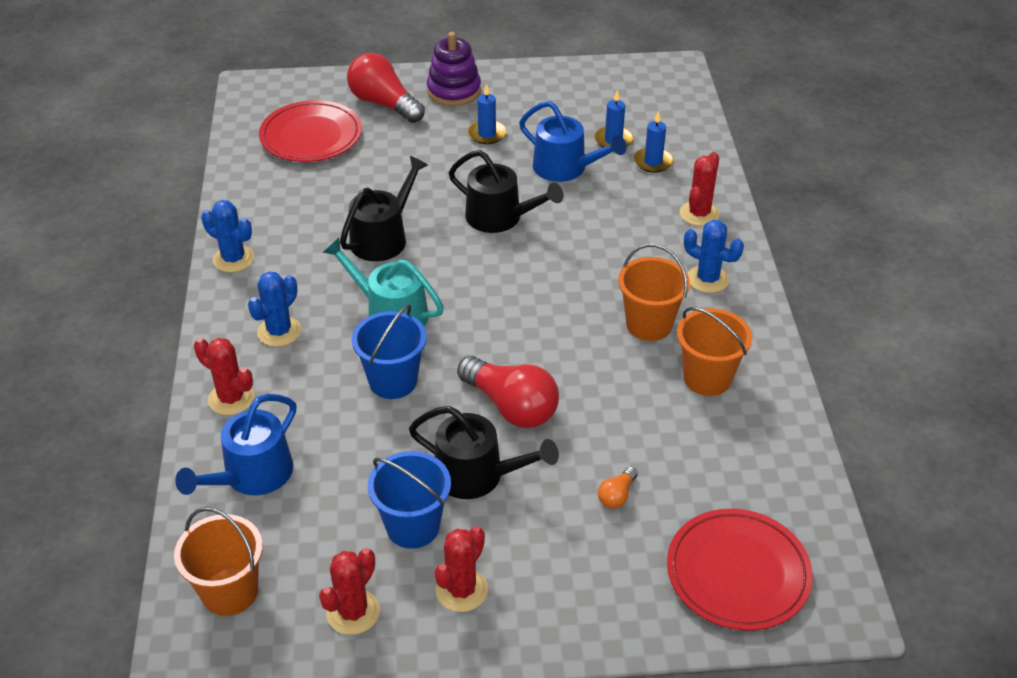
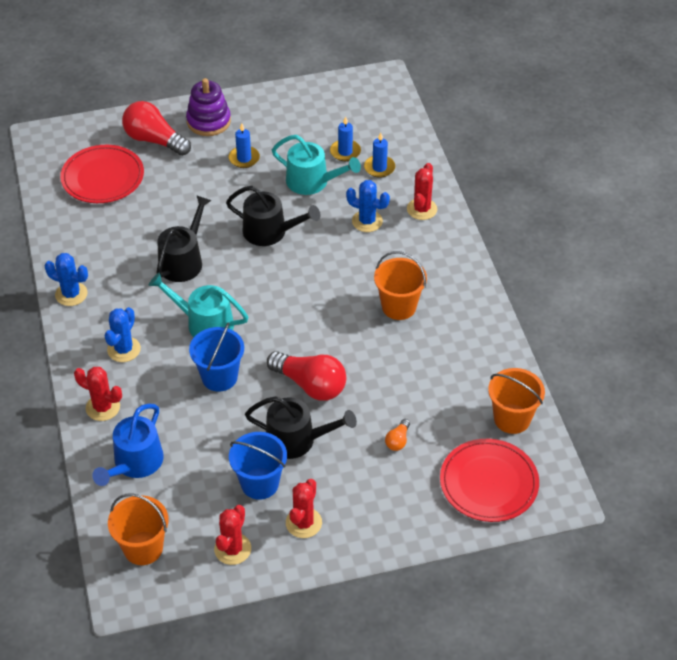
camera: 10 degrees left, 5 degrees up
blue watering can [519,101,627,182] -> turquoise watering can [272,135,361,195]
orange bucket [677,307,752,396] -> orange bucket moved to [488,368,545,434]
blue cactus [684,220,744,293] -> blue cactus moved to [346,180,390,232]

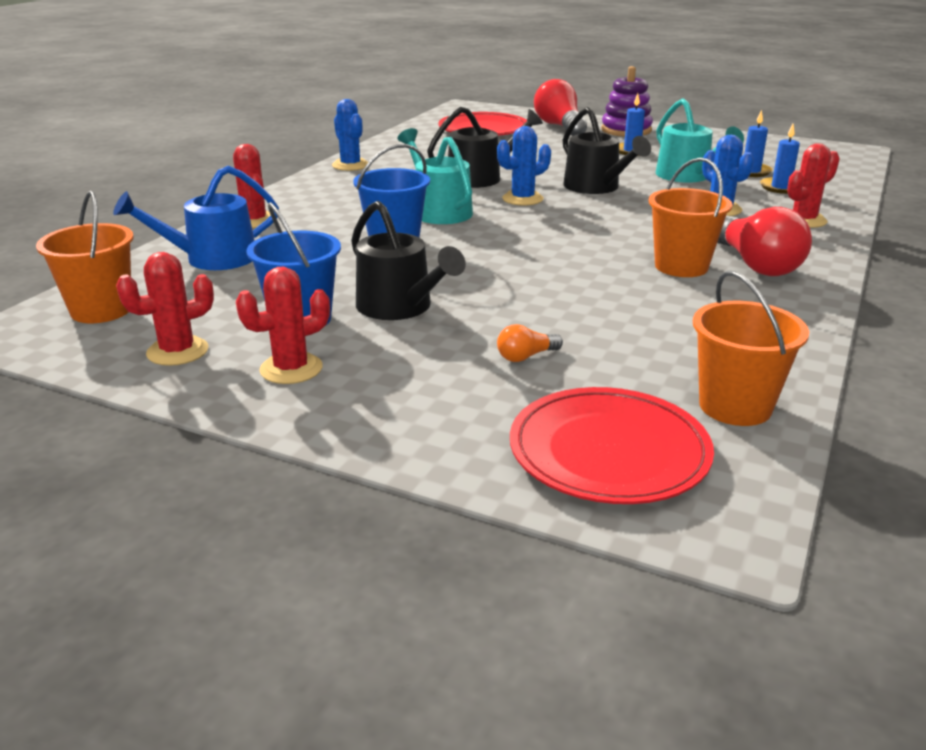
camera: 40 degrees right, 20 degrees down
blue cactus [105,307,141,362] -> blue cactus moved to [497,126,551,206]
red light bulb [267,351,346,401] -> red light bulb moved to [717,207,812,276]

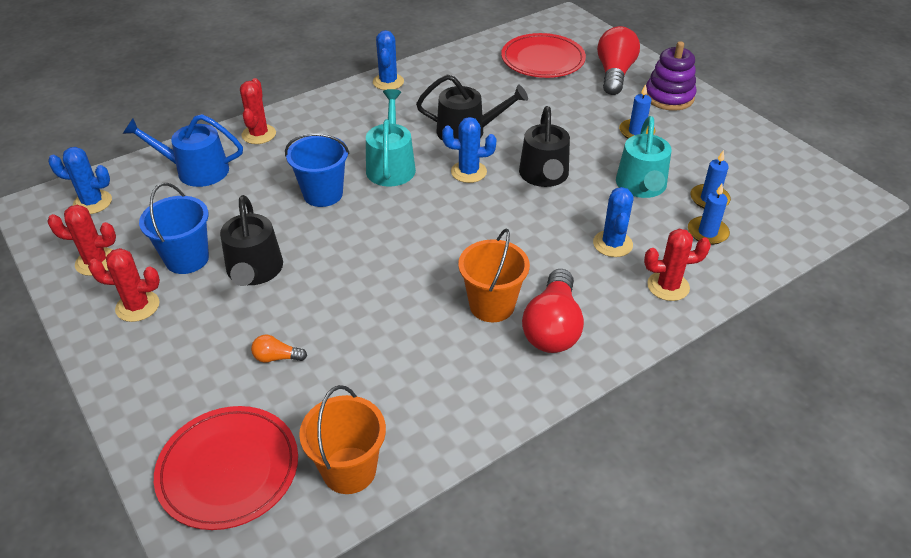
camera: 30 degrees right, 15 degrees up
orange bucket [36,191,134,323] -> blue cactus [48,147,112,214]

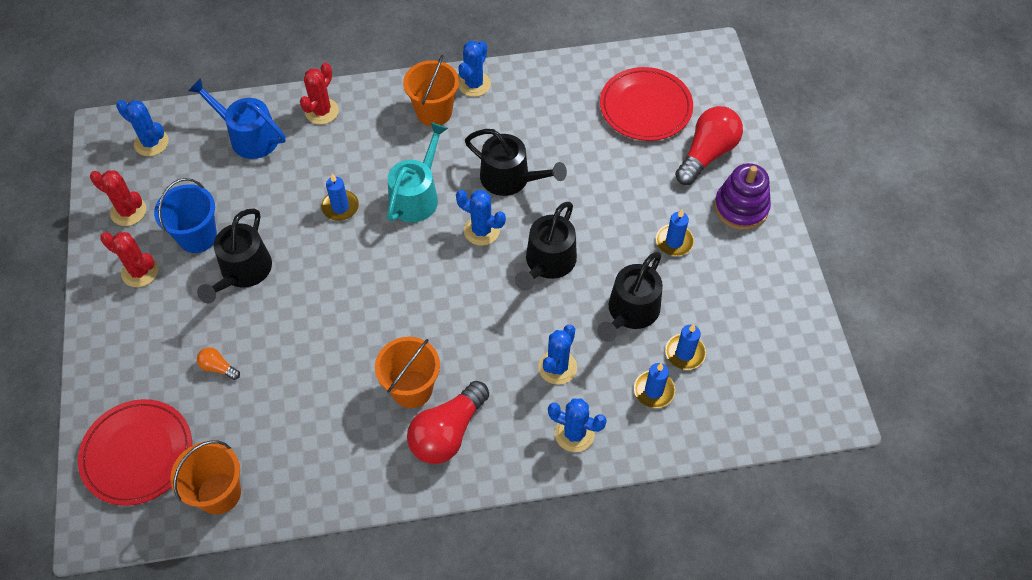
camera: 25 degrees right, 15 degrees up
blue bucket [285,133,349,207] -> blue candle [321,173,359,221]
turquoise watering can [616,116,672,198] -> black watering can [597,252,663,342]
red cactus [644,229,711,301] -> blue cactus [548,398,607,452]
none -> orange bucket [403,55,459,126]

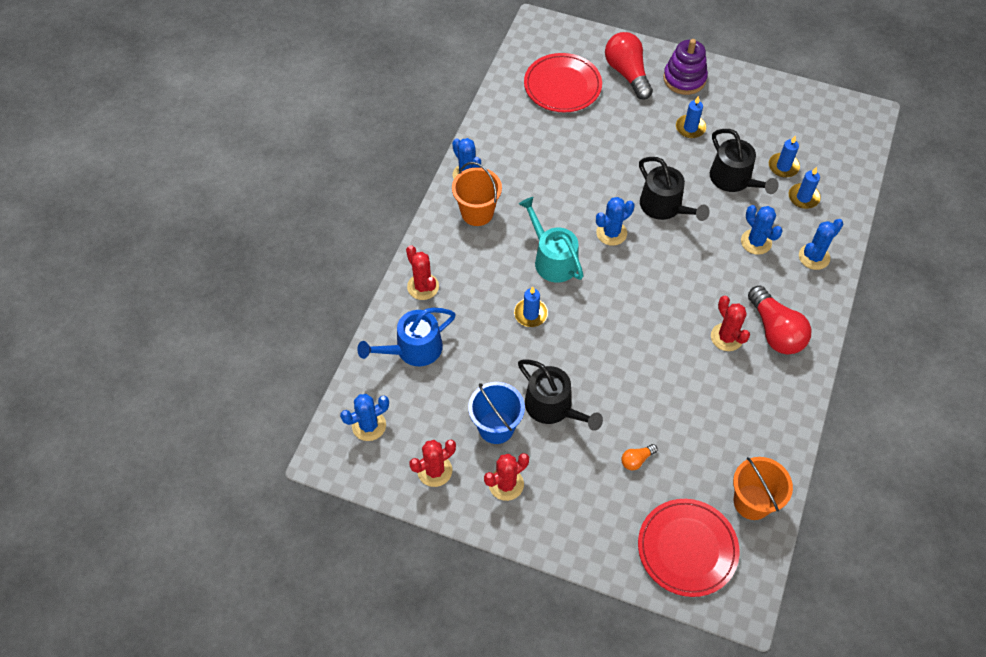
camera: 60 degrees left, 0 degrees up
orange bucket [375,337,440,408] -> red cactus [711,296,750,351]
black watering can [465,129,567,196] -> none

